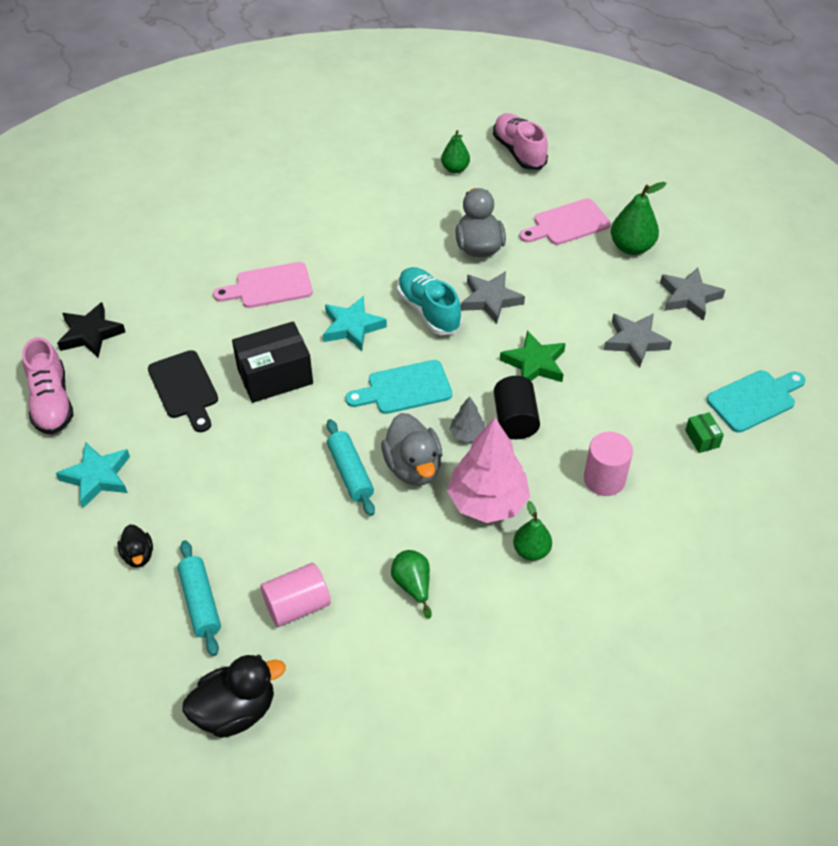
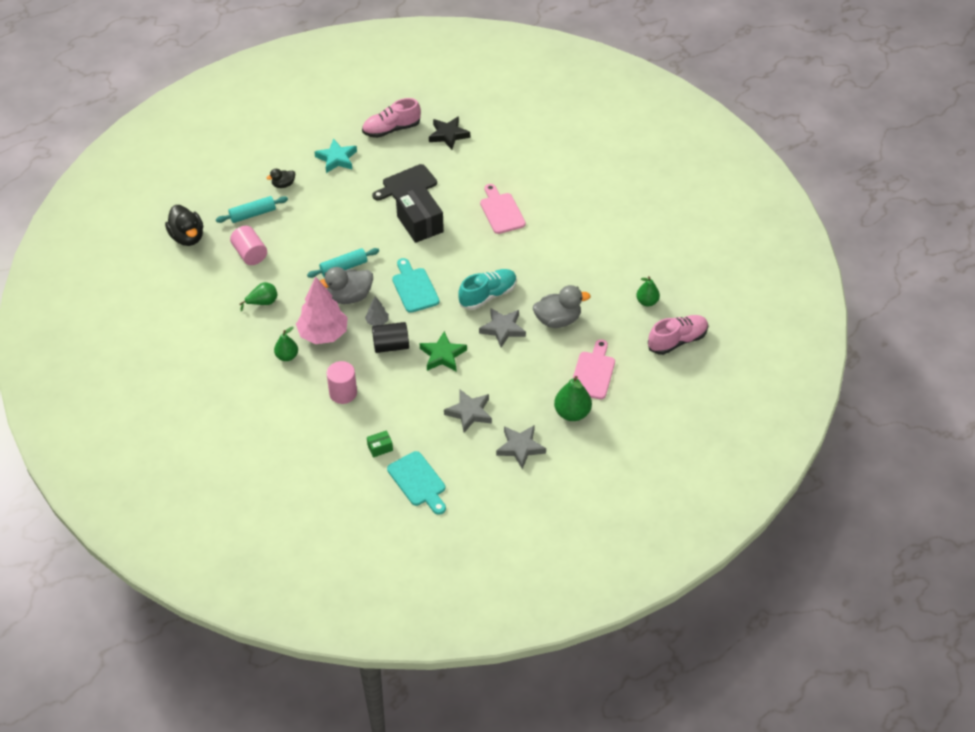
camera: 85 degrees right, 0 degrees up
turquoise star [323,296,387,351] -> none
pink cutting board [519,198,611,245] -> pink cutting board turned 45 degrees clockwise [572,339,615,399]

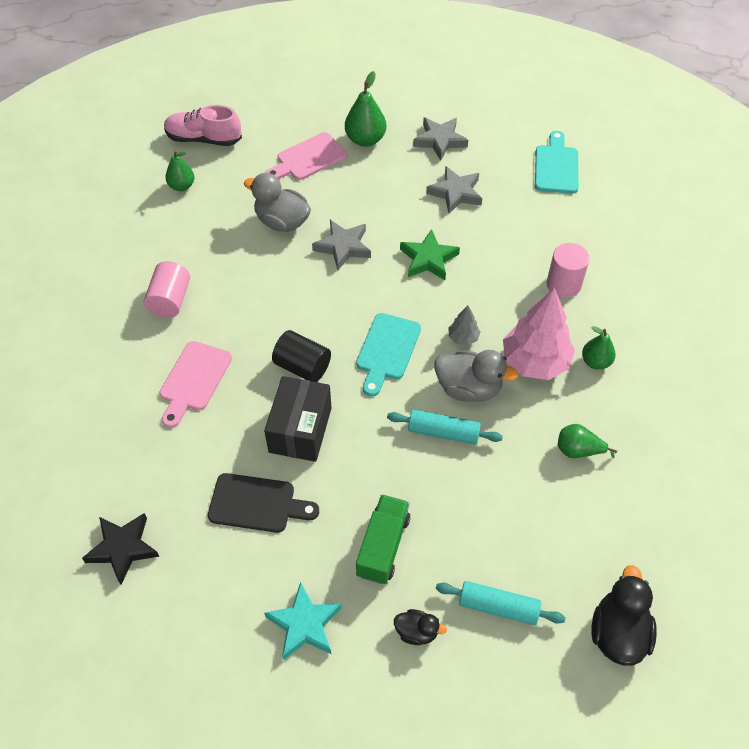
camera: 140 degrees left, 5 degrees up
pink cylinder [230,226,267,265] -> pink cylinder moved to [144,261,190,318]
pink shoe [362,98,421,138] -> none
green box [367,430,393,458] -> none
black cylinder [372,322,409,353] -> black cylinder moved to [272,330,331,382]
turquoise shoe [458,269,517,310] -> none
none -> green truck [356,494,410,584]

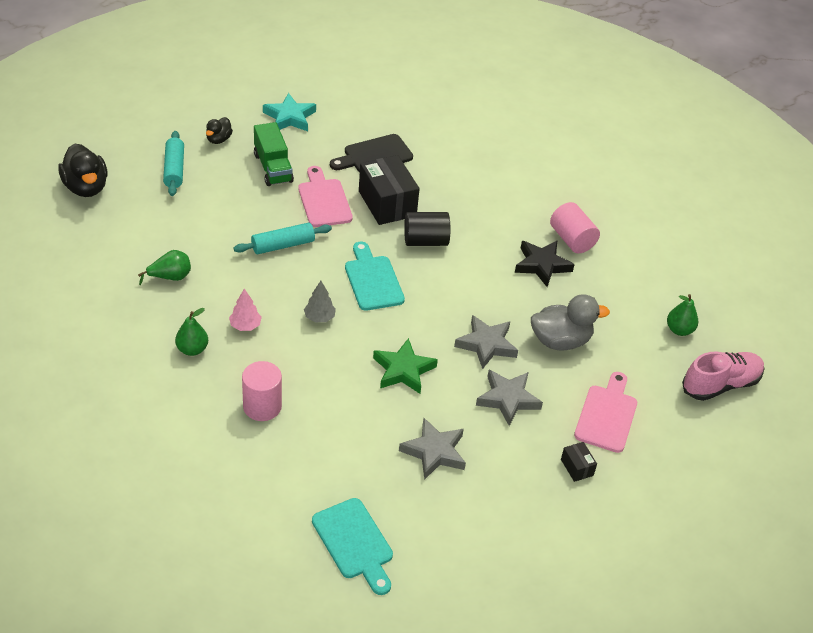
camera: 140 degrees right, 10 degrees down
black star [82,513,160,585] -> black star moved to [515,241,575,287]
pink cutting board [159,341,232,428] -> pink cutting board moved to [298,166,353,227]
green pear [345,71,386,147] -> black box [561,442,597,482]
black duck [394,609,447,645] -> black duck turned 45 degrees counterclockwise [206,117,233,144]
grey star [413,118,468,161] -> grey star moved to [476,370,543,426]
grey duck [434,350,519,402] -> none
turquoise rolling pin [436,581,566,625] -> turquoise rolling pin turned 75 degrees counterclockwise [163,131,184,196]
pink tree [503,288,575,380] -> pink tree [229,288,262,331], size x0.46

